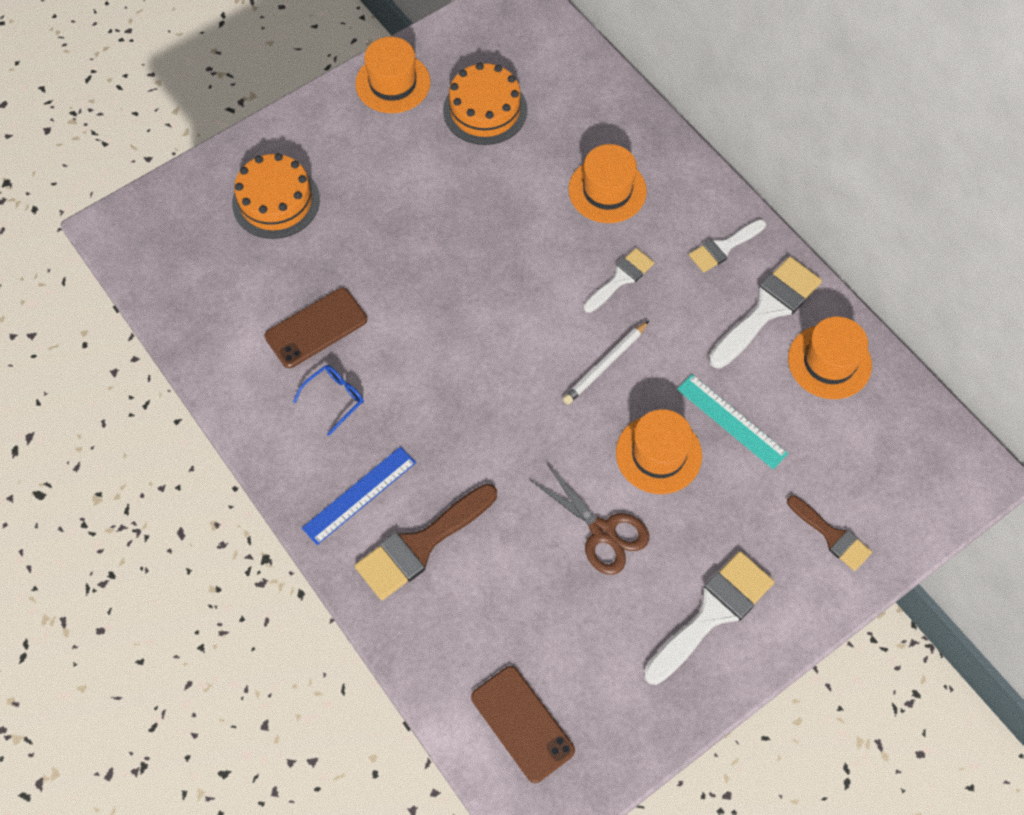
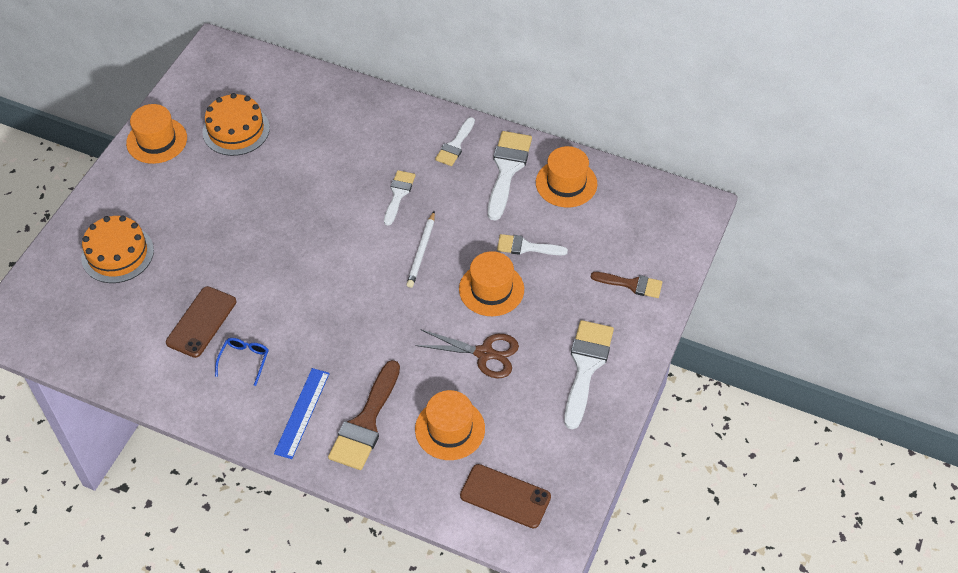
camera: 30 degrees left, 10 degrees down
orange hat [568,144,647,223] -> orange hat moved to [415,390,485,460]
turquoise ruler [677,374,788,469] -> white brush [497,234,568,255]

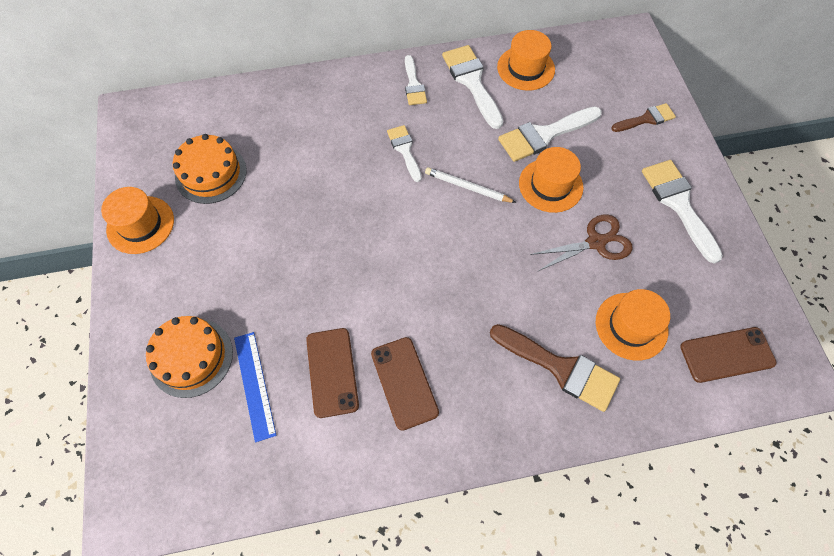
camera: 35 degrees left, 10 degrees up
blue glasses [215,338,268,386] -> brown phone [371,337,439,431]
blue ruler [274,368,330,459] -> blue ruler moved to [234,332,276,442]
brown brush [328,360,400,470] -> brown brush turned 45 degrees counterclockwise [490,324,620,412]
white pencil [406,211,435,288] -> white pencil turned 135 degrees clockwise [425,167,516,203]
white brush [497,234,568,255] -> white brush [498,107,602,162], size x1.66

